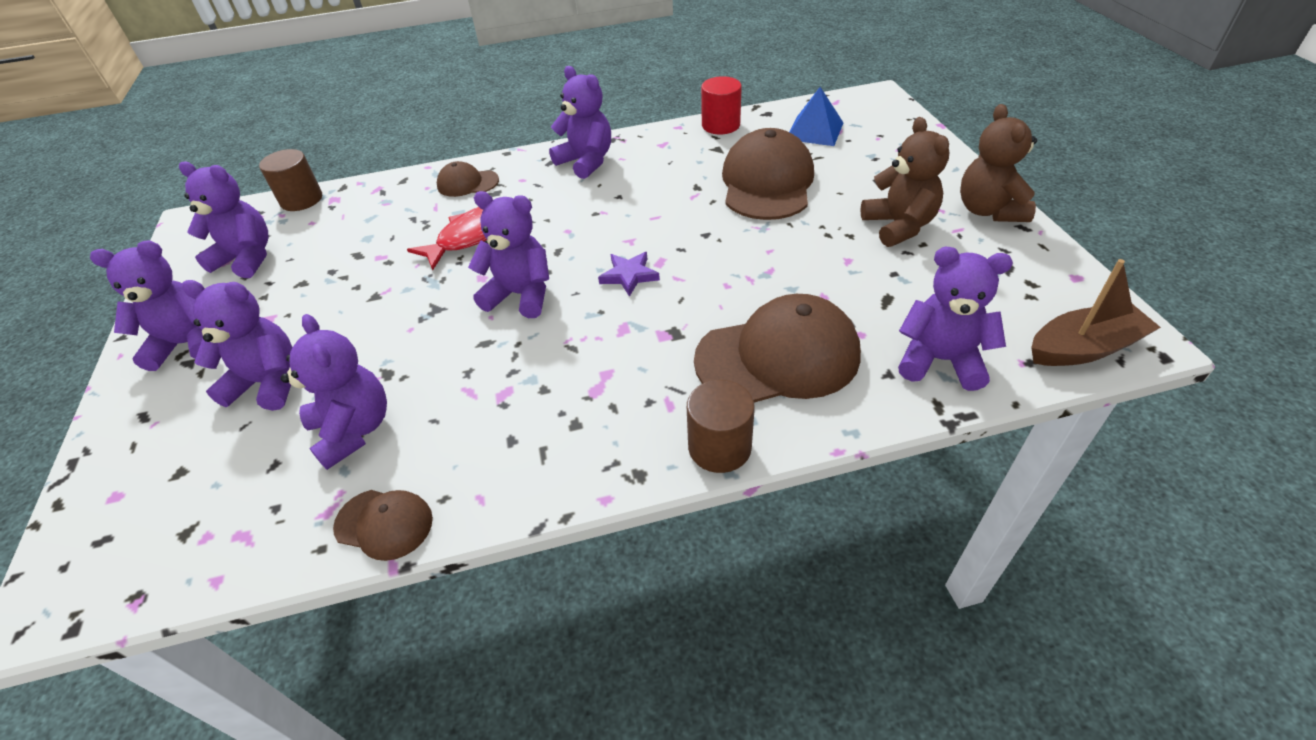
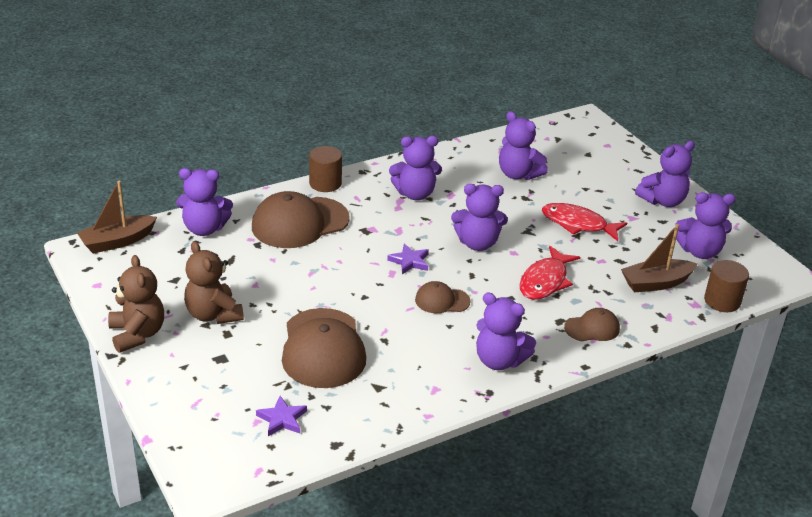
camera: 160 degrees right, 10 degrees down
purple teddy bear [182,280,292,411] -> purple teddy bear moved to [389,136,442,200]
brown cap [333,490,433,561] -> brown cap moved to [415,281,471,313]
red cylinder [701,76,742,134] -> none
blue pyramid [789,87,844,146] -> purple star [256,396,307,436]
none -> red fish [542,203,627,241]
none -> brown boat [621,224,698,292]

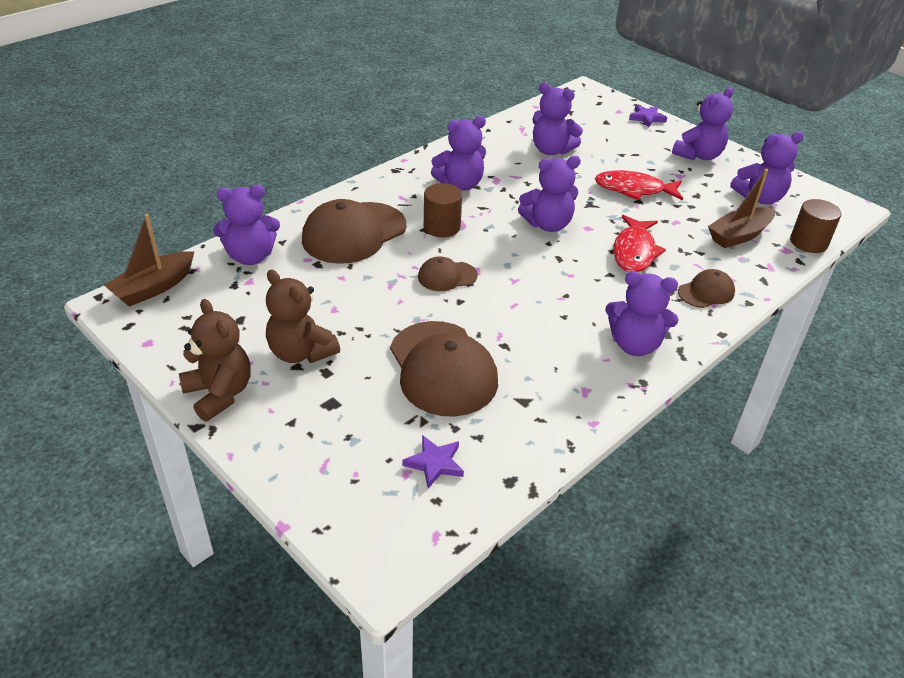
camera: 15 degrees left, 5 degrees up
brown cylinder [309,146,342,192] -> brown cylinder moved to [424,183,462,237]
purple star [387,244,429,274] -> purple star moved to [629,105,667,127]
brown cap [415,281,471,313] -> brown cap moved to [418,256,478,291]

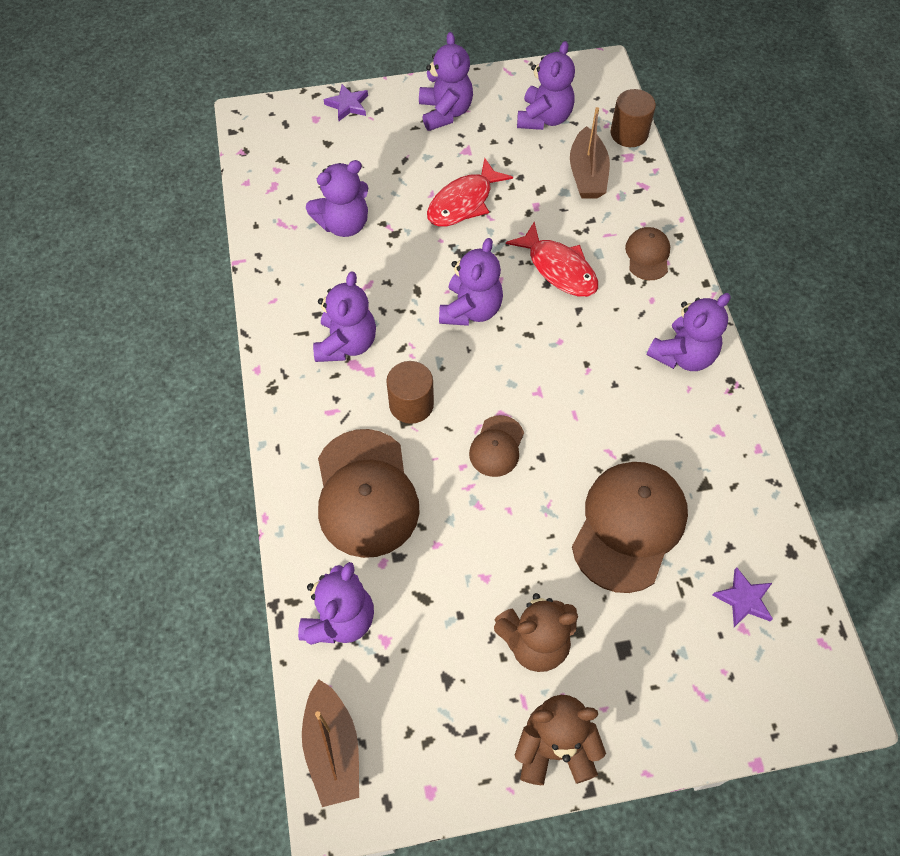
camera: 55 degrees left, 20 degrees up
brown cap [390,321,498,417] -> brown cap turned 75 degrees counterclockwise [572,462,688,593]

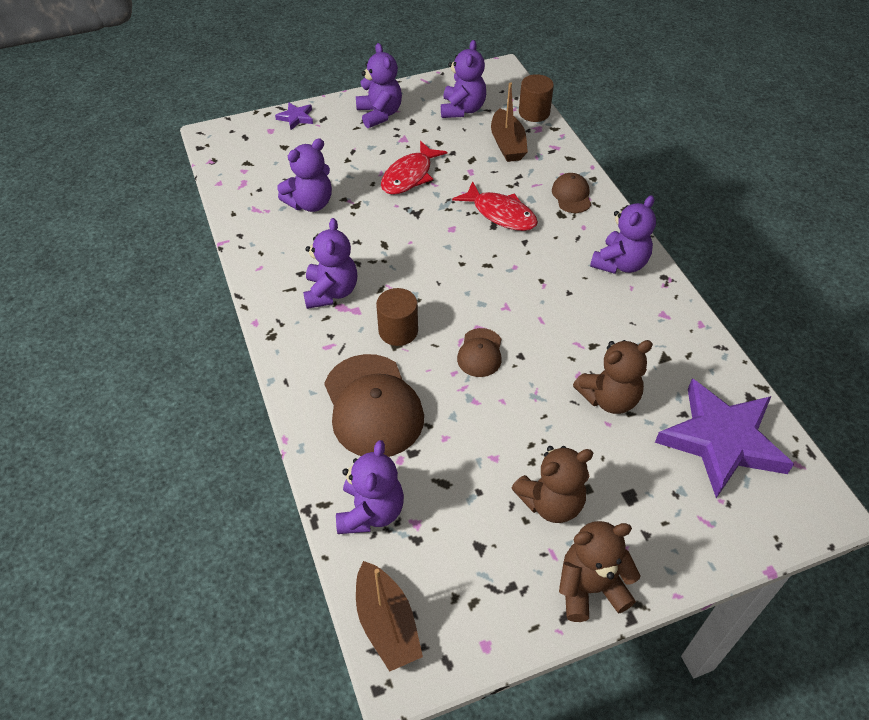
camera: 10 degrees left, 10 degrees down
purple teddy bear [439,238,503,326] -> none
brown cap [572,462,688,593] -> brown teddy bear [573,340,653,414]
purple star [712,567,773,627] -> purple star [655,379,794,498], size x2.41

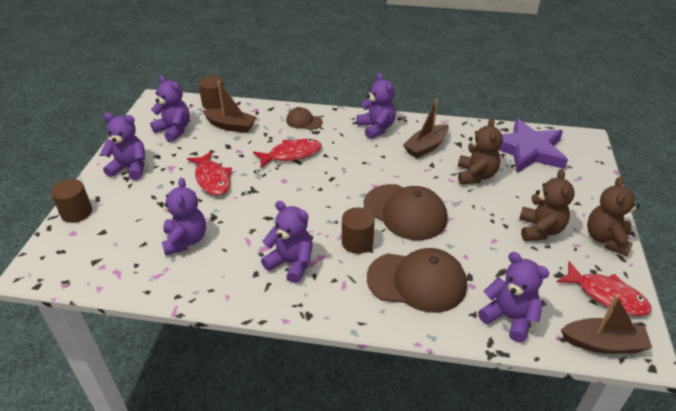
camera: 60 degrees left, 10 degrees down
purple star [275,102,313,130] -> brown cylinder [51,179,92,223]
brown cap [457,328,502,377] -> brown cap [364,184,448,240], size x1.96
none -> brown boat [403,99,449,158]
none -> red fish [556,261,652,316]

